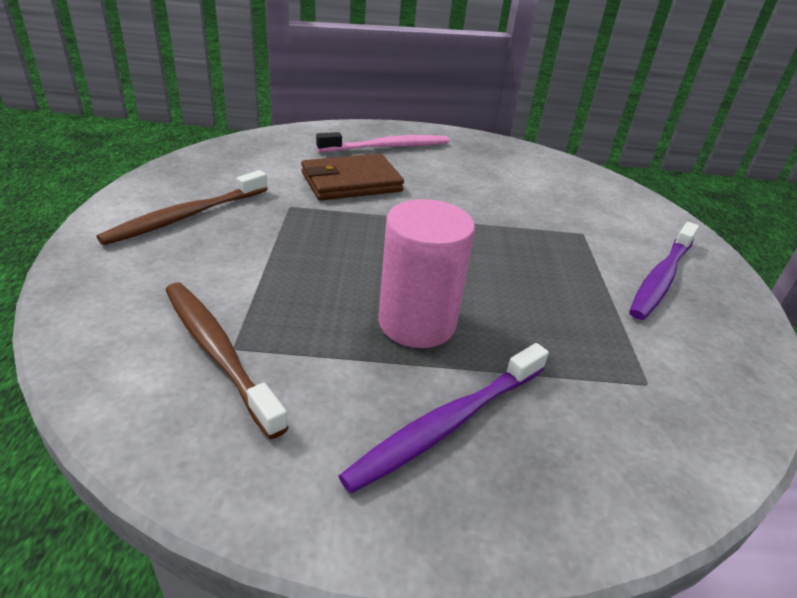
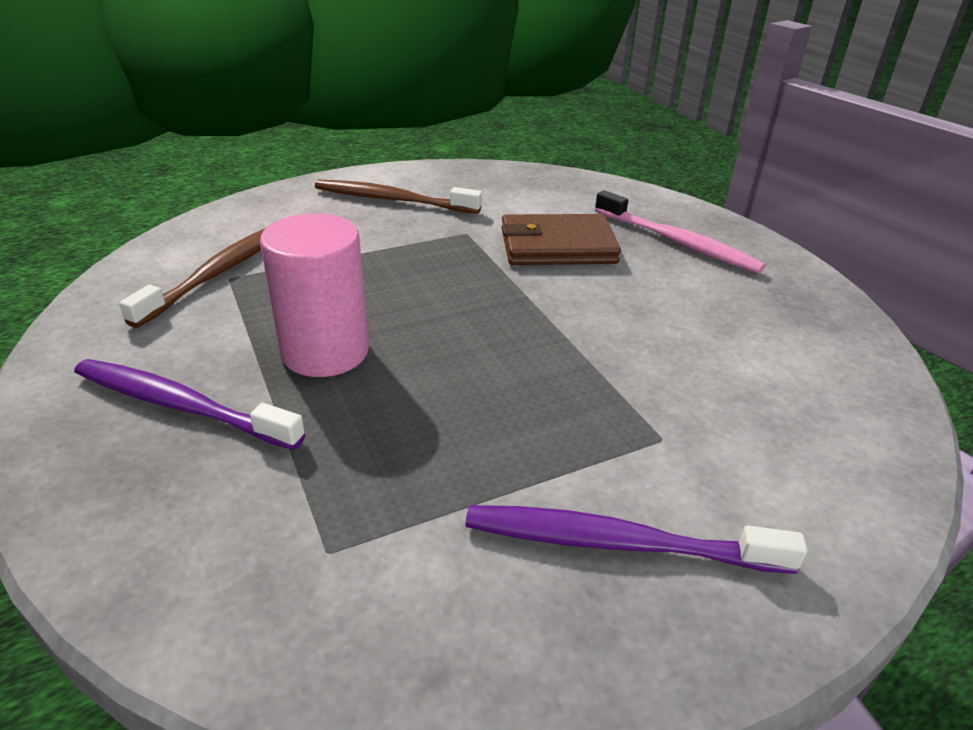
camera: 65 degrees right, 0 degrees up
brown wallet [301,154,404,201] -> brown wallet turned 45 degrees counterclockwise [501,214,621,265]

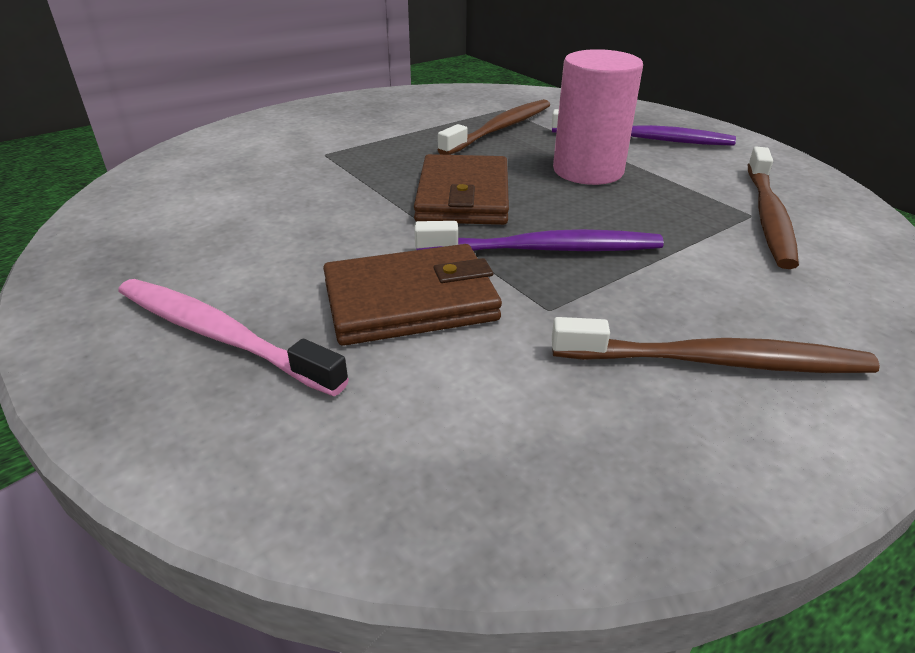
camera: 170 degrees right, 0 degrees up
purple toothbrush [465,505,807,574] -> purple toothbrush moved to [414,221,664,251]
none -> brown wallet [414,154,509,225]
none -> brown toothbrush [437,99,550,155]

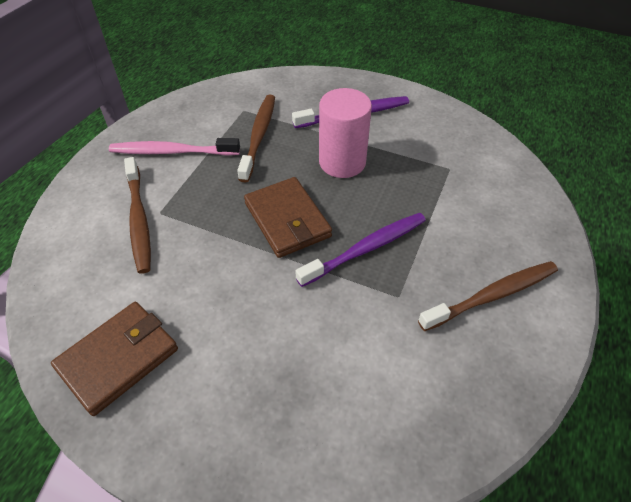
camera: 30 degrees left, 15 degrees up
pink toothbrush [118,279,349,396] -> pink toothbrush moved to [109,138,240,155]
brown wallet [323,244,502,346] -> brown wallet moved to [51,302,178,416]
brown toothbrush [748,147,799,269] -> brown toothbrush moved to [124,157,151,274]

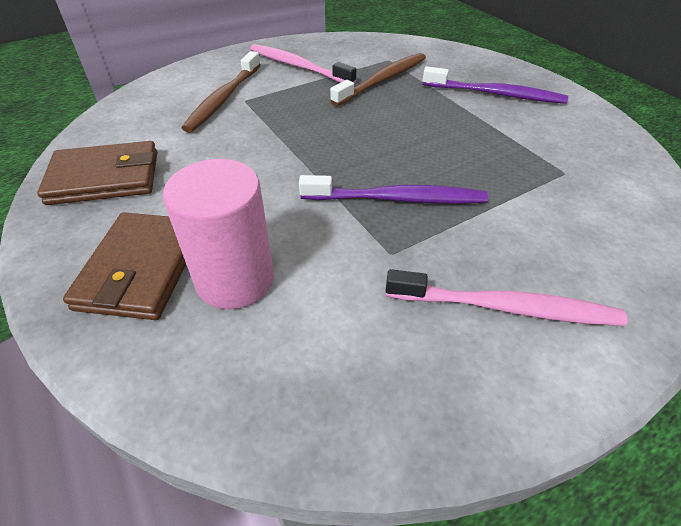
camera: 35 degrees right, 5 degrees down
brown wallet [244,177,332,258] -> brown wallet moved to [63,212,186,320]
pink cylinder [319,88,372,178] -> pink cylinder moved to [163,159,274,309]
brown toothbrush [418,261,558,331] -> pink toothbrush [385,269,627,326]

